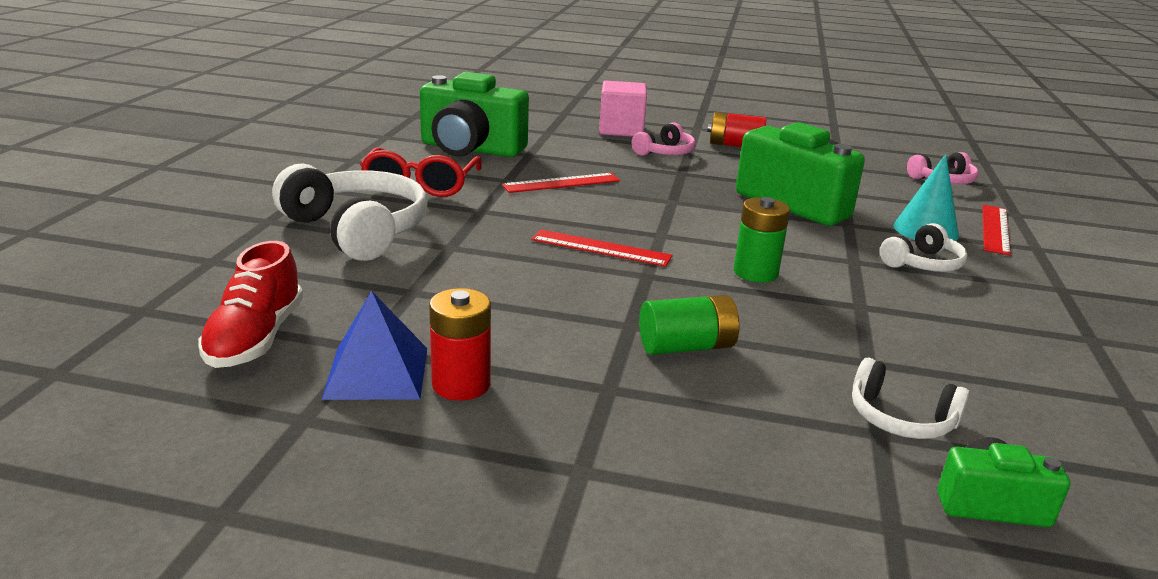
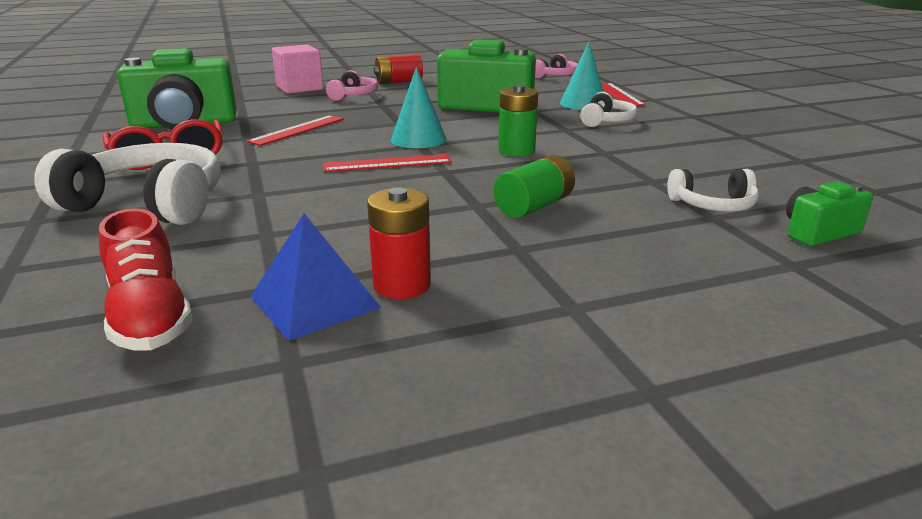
camera: 30 degrees left, 0 degrees up
none -> turquoise cone [391,67,446,148]

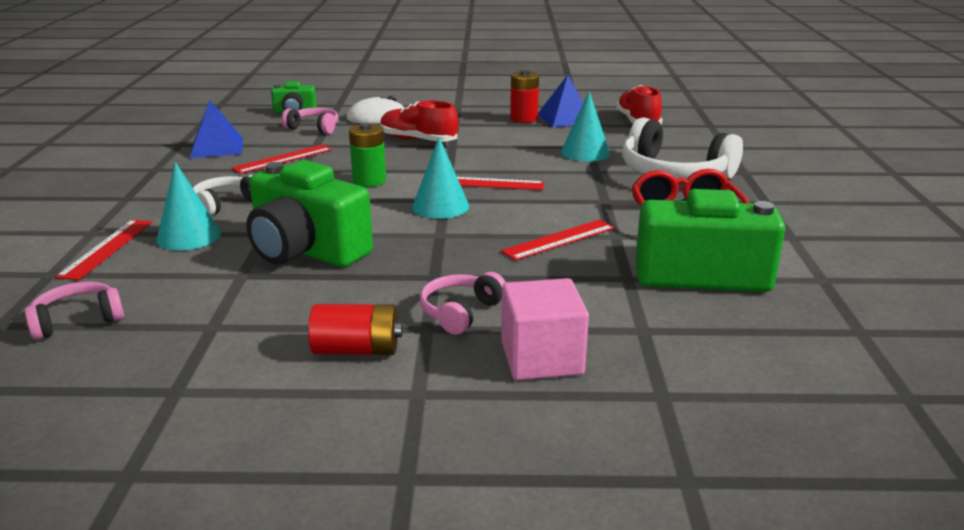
camera: 160 degrees left, 0 degrees up
green battery [493,155,575,218] -> red shoe [380,101,458,142]
white headphones [667,169,759,212] -> pink headphones [282,108,339,134]
none -> blue pyramid [190,101,243,158]
none -> red ruler [231,144,332,174]
none -> white mouse [346,96,405,124]
none -> turquoise cone [561,91,610,162]

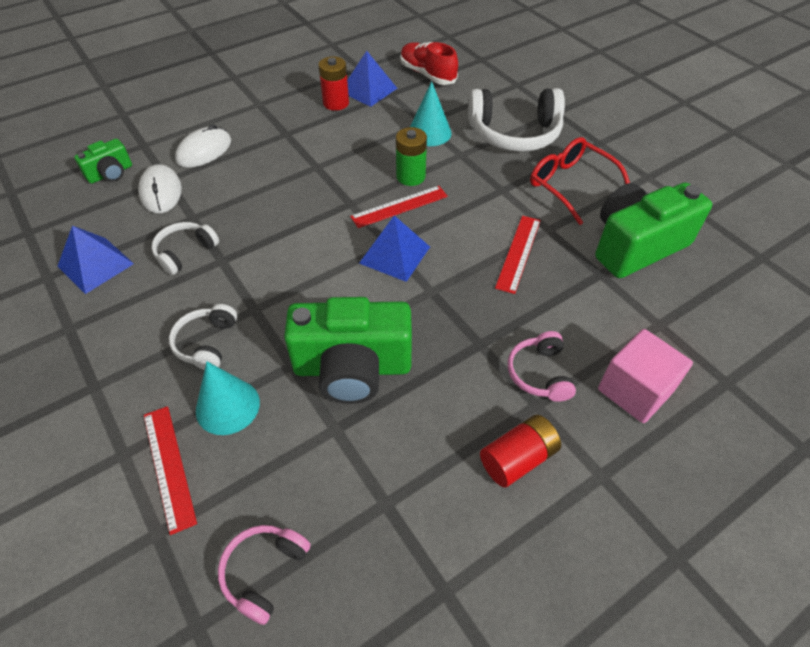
camera: 35 degrees left, 25 degrees up
red ruler [231,144,332,174] -> white headphones [152,222,219,275]
pink headphones [282,108,339,134] -> white mouse [138,164,182,213]
green battery [349,123,386,187] -> green battery moved to [396,127,427,186]
red shoe [380,101,458,142] -> none
turquoise cone [412,137,469,219] -> blue pyramid [359,215,430,282]

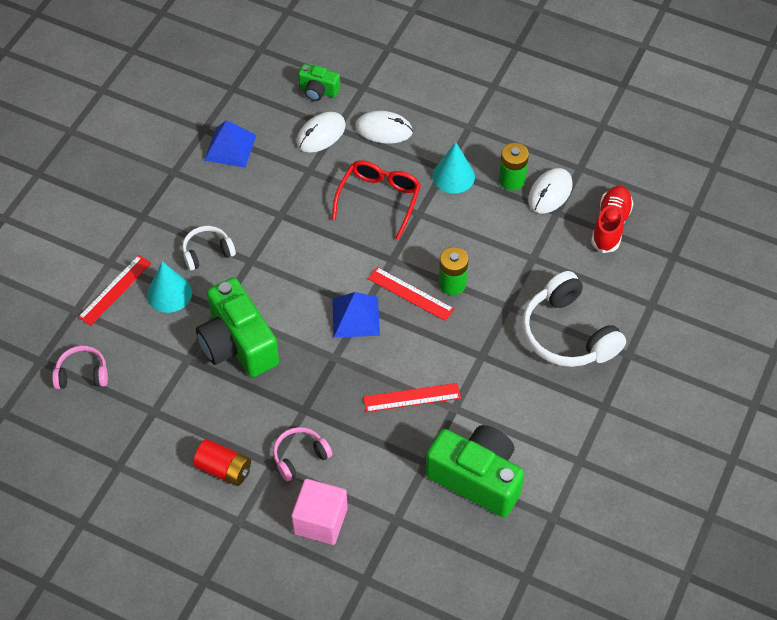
camera: 60 degrees right, 5 degrees up
white headphones [152,222,219,275] -> none
red battery [319,56,349,111] -> green battery [499,143,529,190]
blue pyramid [347,51,397,107] -> white mouse [528,168,573,213]
turquoise cone [410,81,452,146] -> turquoise cone moved to [432,142,475,194]
red glasses [530,137,630,225] -> red glasses moved to [332,161,421,240]

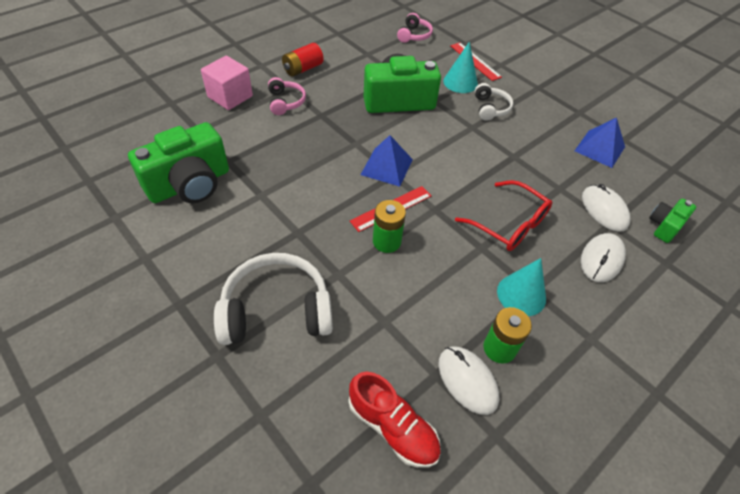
camera: 110 degrees right, 5 degrees down
red ruler [363,383,461,412] -> none

